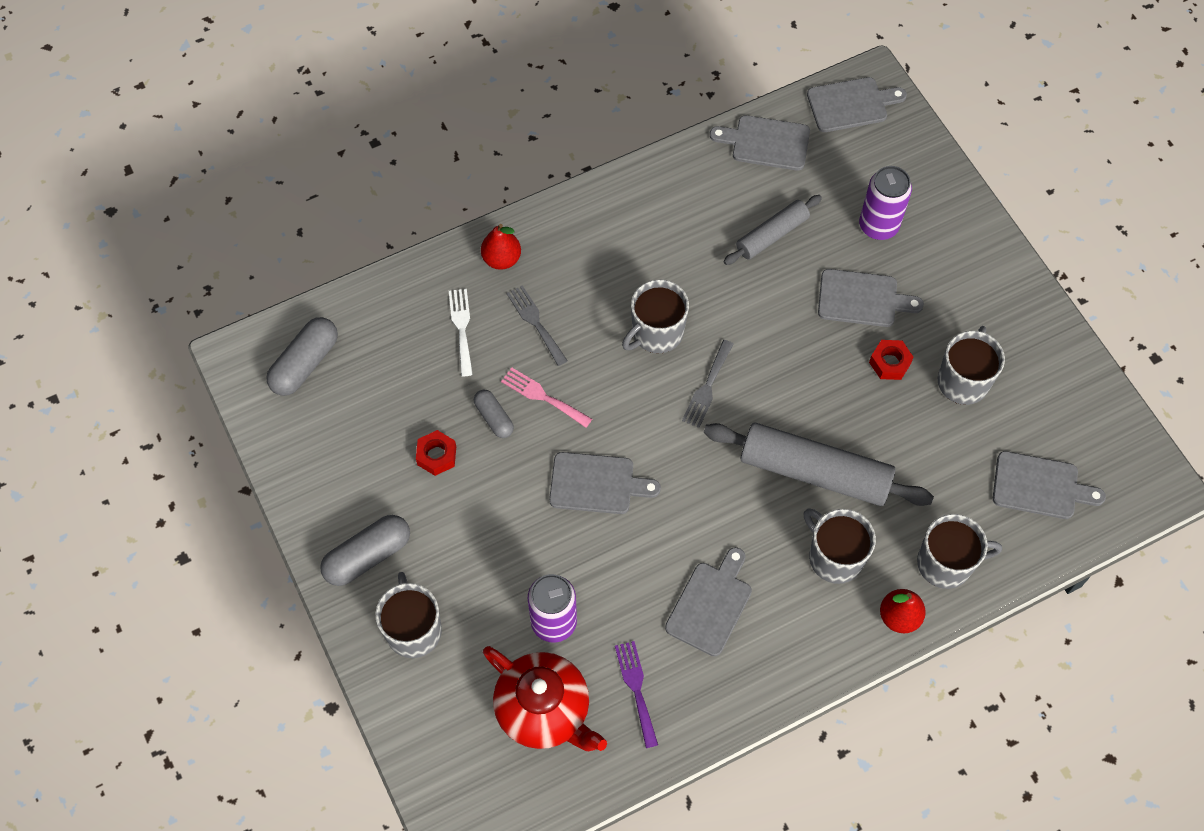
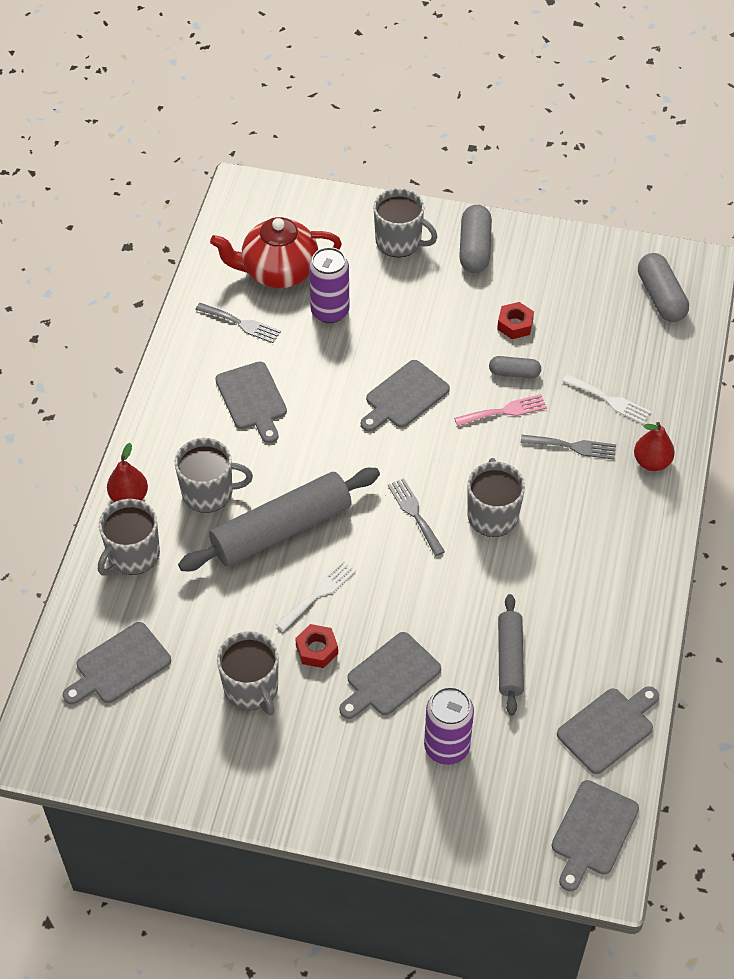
camera: 130 degrees right, 10 degrees down
purple fork [615,641,658,748] -> grey fork [195,303,281,343]
none -> white fork [276,560,356,631]

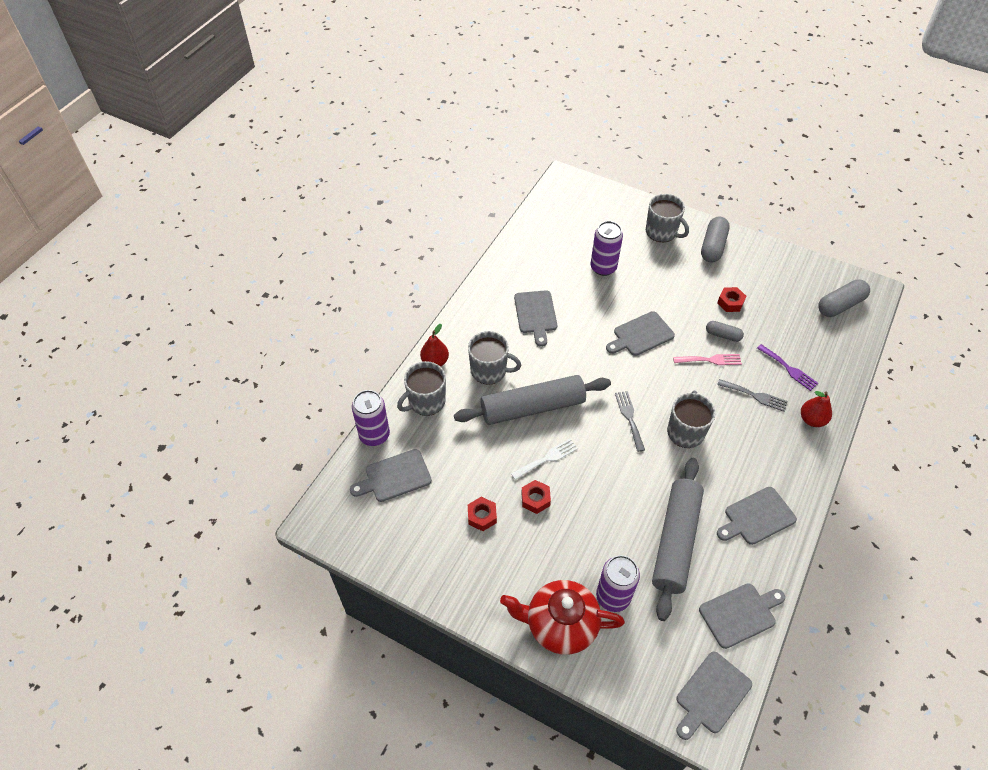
camera: 15 degrees right, 0 degrees up
grey fork [195,303,281,343] -> none
red teapot [210,217,342,288] -> red teapot moved to [500,580,625,655]
grey mug [217,631,278,716] -> red nut [468,497,497,531]
grey cutting board [339,632,441,719] -> grey cutting board moved to [717,487,797,545]
grey rolling pin [498,594,524,716] -> grey rolling pin [652,458,704,621], size x1.74
white fork [562,374,651,424] -> purple fork [757,344,818,391]
grey capsule [638,253,689,322] -> grey capsule turned 60 degrees clockwise [818,279,870,317]
none -> purple can [352,390,390,446]

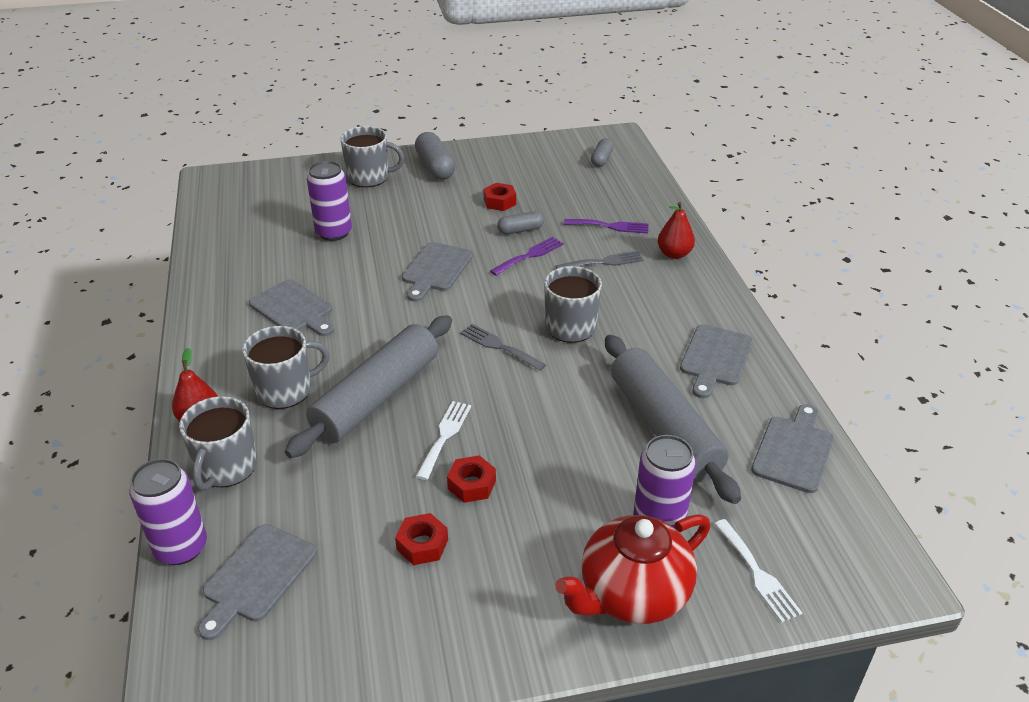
camera: 40 degrees left, 15 degrees down
pink fork [673,354,742,365] -> purple fork [490,237,564,276]
grey cutting board [676,652,752,740] -> none
grey capsule [818,279,870,317] -> grey capsule [591,138,614,167], size x0.61
none -> white fork [714,519,802,623]

